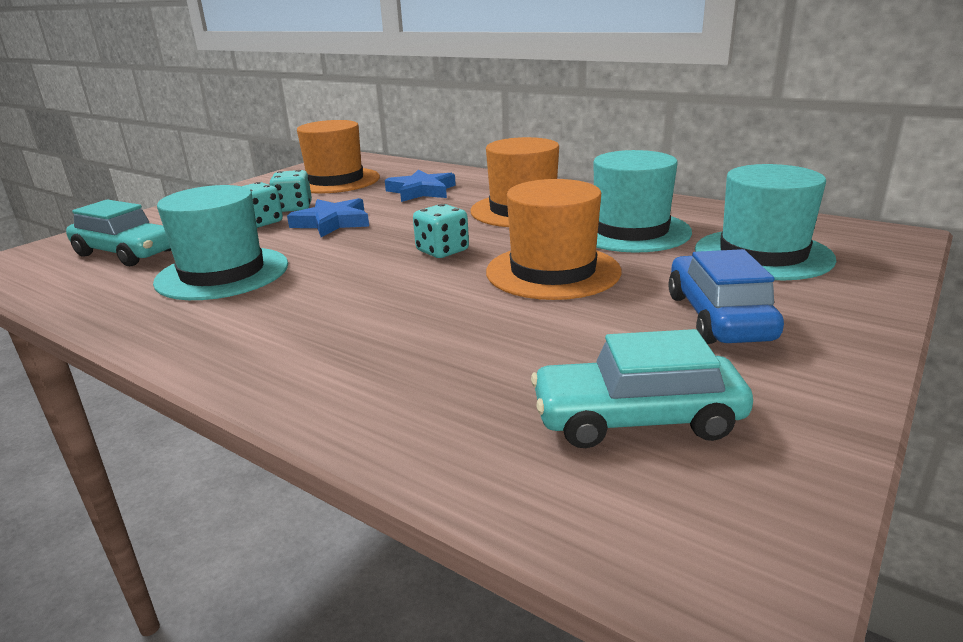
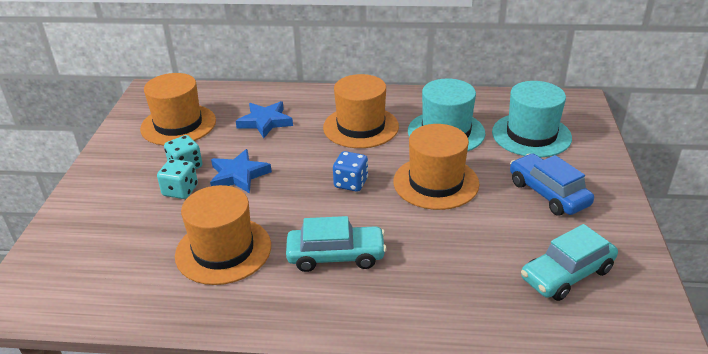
camera: 30 degrees left, 10 degrees up
turquoise car [66,200,171,266] -> turquoise car moved to [286,216,387,272]
turquoise hat [153,185,288,300] -> orange hat [175,185,271,285]
turquoise dice [413,204,469,258] -> blue dice [333,151,368,192]

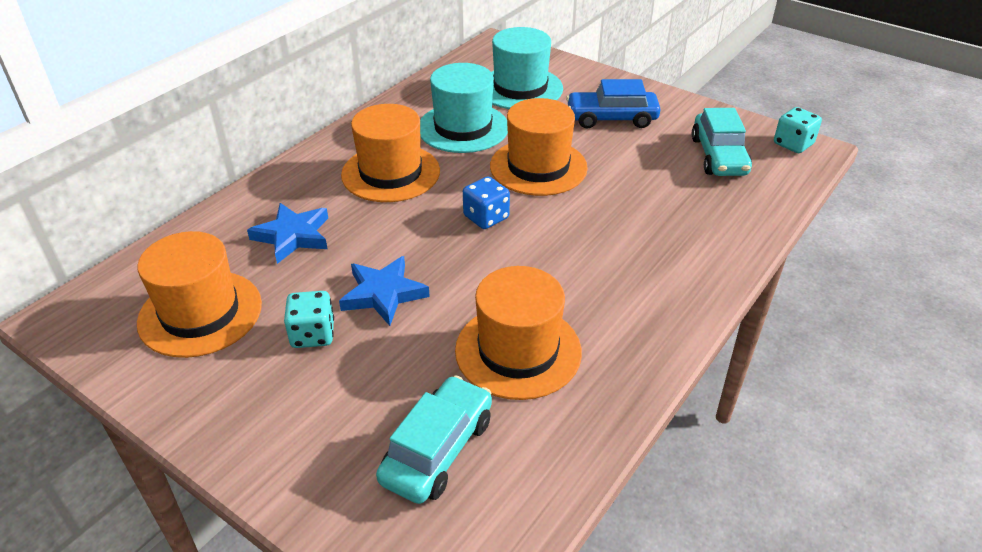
camera: 60 degrees left, 5 degrees up
turquoise dice [157,159,198,199] -> turquoise dice moved to [774,107,822,153]
turquoise car [286,216,387,272] -> turquoise car moved to [376,375,492,504]

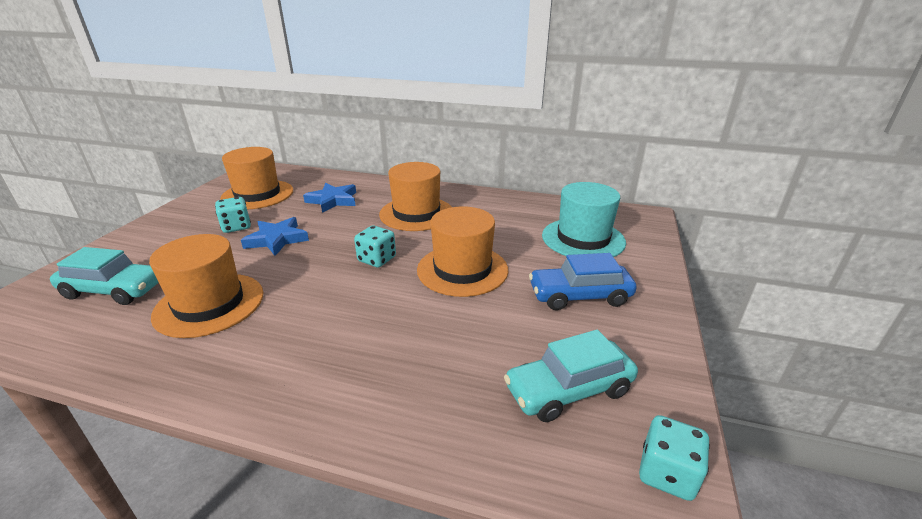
camera: 70 degrees right, 10 degrees down
turquoise hat [420,63,508,153] -> none
blue dice [463,176,510,229] -> turquoise dice [354,226,396,267]
blue car [566,79,660,128] -> blue car turned 75 degrees counterclockwise [529,253,637,310]

